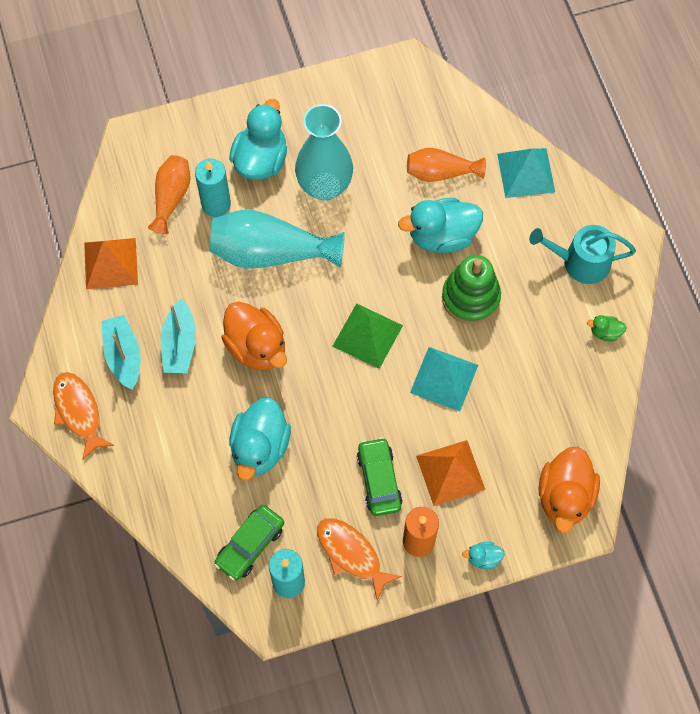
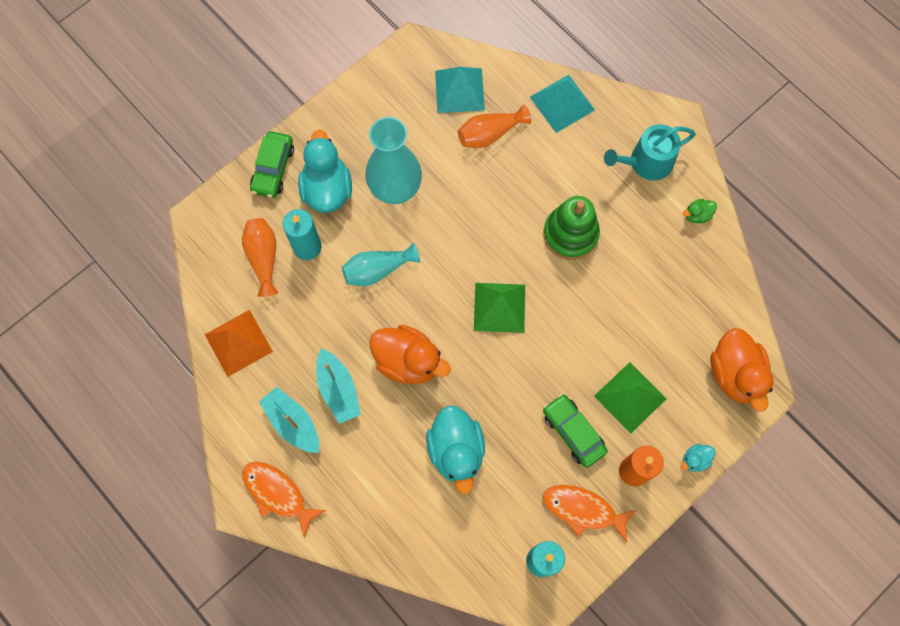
camera: 25 degrees left, 5 degrees up
turquoise vase [209,210,345,269] -> turquoise vase [342,243,420,286], size x0.60
green car [214,505,284,581] -> green car moved to [250,131,294,198]
turquoise duck [398,198,483,253] -> none
turquoise pyramid [410,347,478,412] -> turquoise pyramid moved to [435,67,485,113]
orange pyramid [416,440,485,506] -> green pyramid [594,362,667,433]

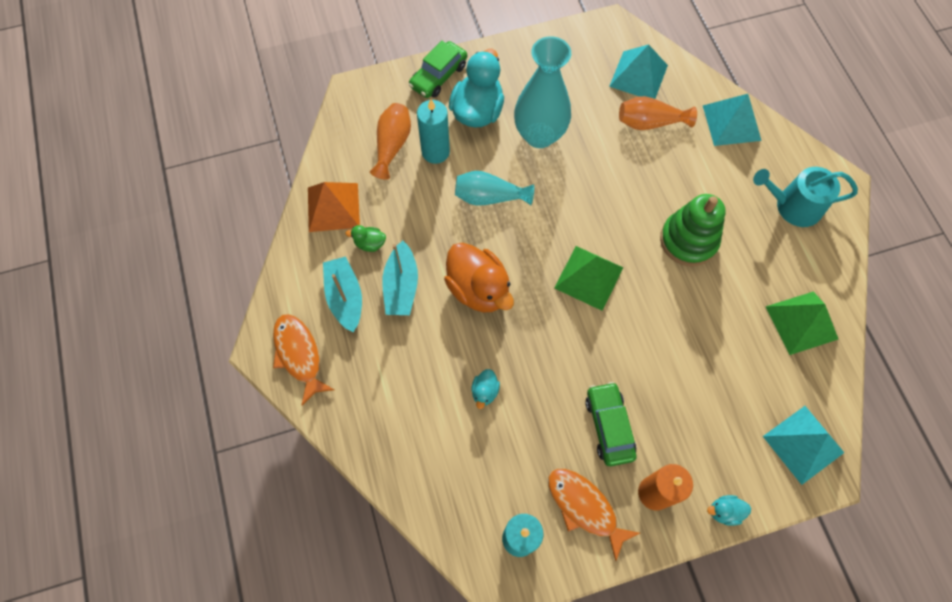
camera: 25 degrees right, 5 degrees down
turquoise duck [426,405,485,494] -> turquoise duck [471,369,500,409], size x0.45
green pyramid [594,362,667,433] -> green pyramid moved to [766,292,838,355]
green duck [683,199,717,223] -> green duck moved to [345,225,386,252]
orange duck [711,328,774,412] -> turquoise pyramid [763,406,844,485]

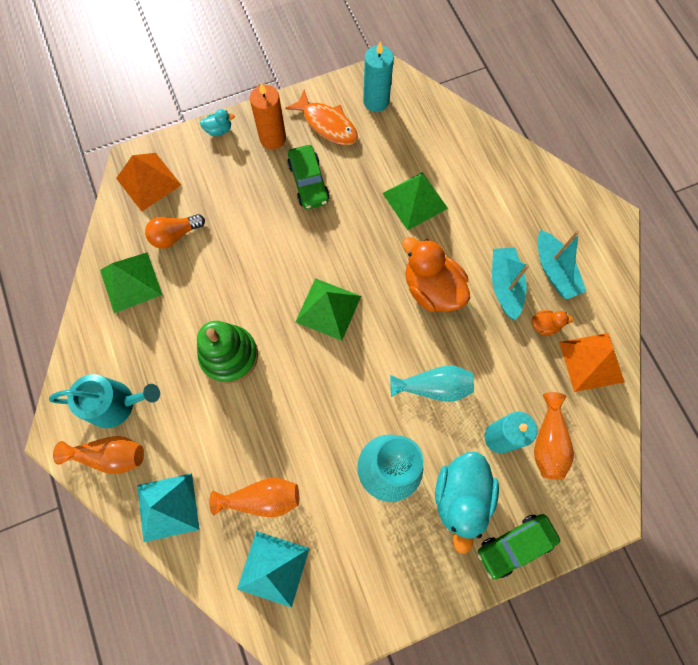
camera: 175 degrees right, 5 degrees up
orange fish [273,314,334,405] -> none
green duck [345,225,386,252] -> orange duck [532,310,574,335]
green car [409,41,467,98] -> green car turned 150 degrees counterclockwise [477,514,560,579]
turquoise duck [471,369,500,409] -> green pyramid [383,172,448,231]
turquoise pyramid [763,406,844,485] -> orange pyramid [116,153,181,211]
none -> orange vase [53,436,144,474]
none -> orange light bulb [145,214,205,249]

